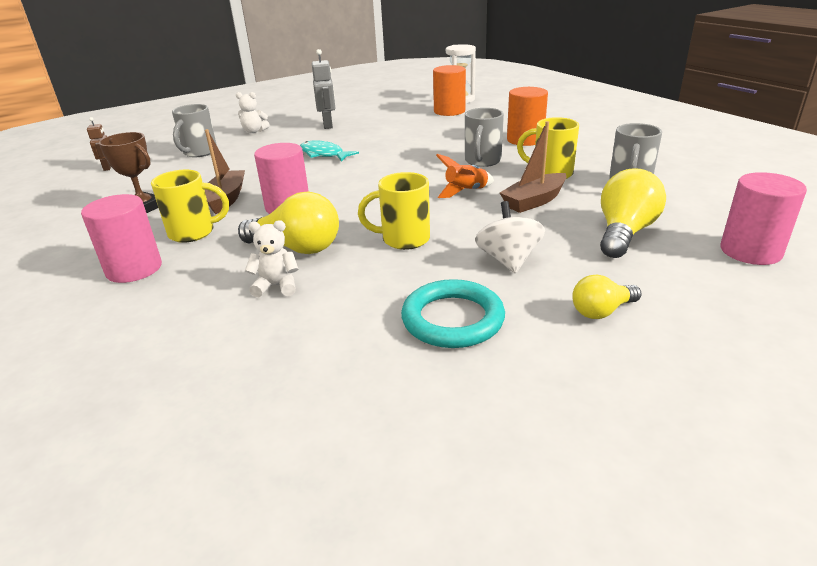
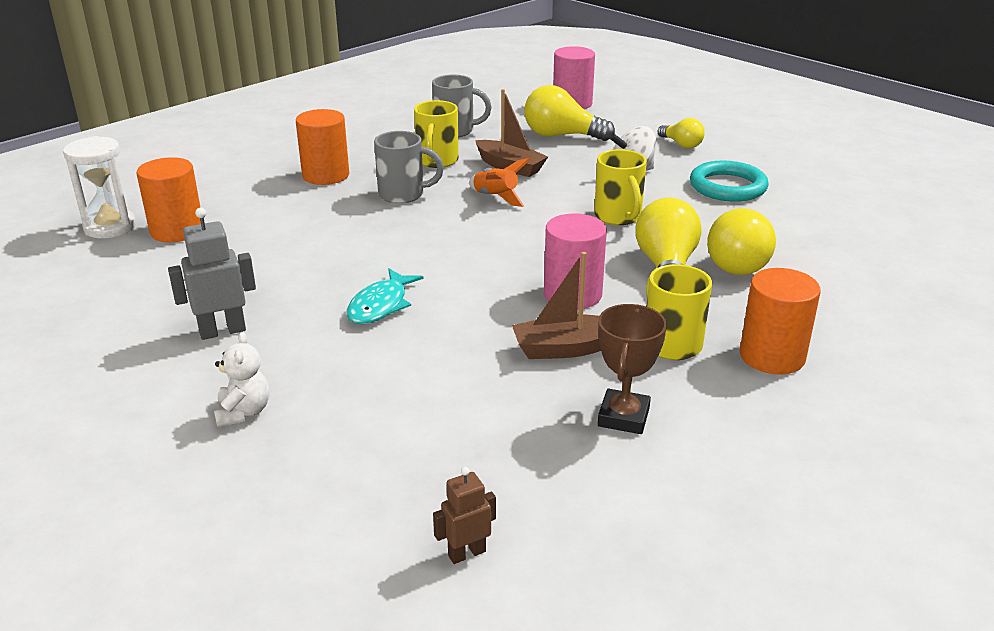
camera: 105 degrees left, 0 degrees up
pink cylinder [81,194,162,283] -> orange cylinder [740,268,821,375]
grey mug [172,104,217,157] -> none
white teddy bear [245,220,298,297] -> yellow light bulb [707,208,776,275]

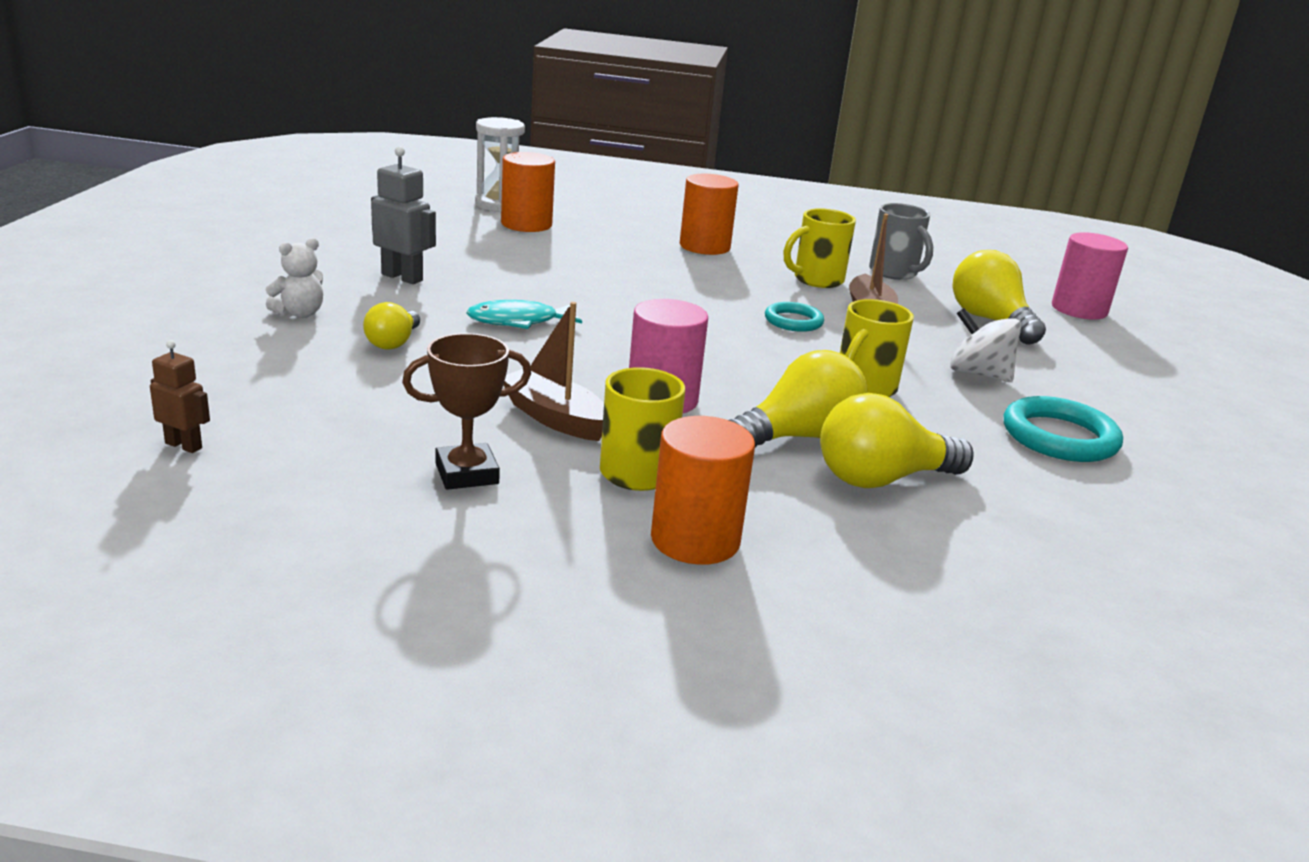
camera: 50 degrees right, 5 degrees down
grey mug [374,131,444,204] -> none
orange rocket [469,158,530,207] -> turquoise ring [765,302,824,332]
yellow light bulb [658,118,705,149] -> yellow light bulb moved to [363,302,420,350]

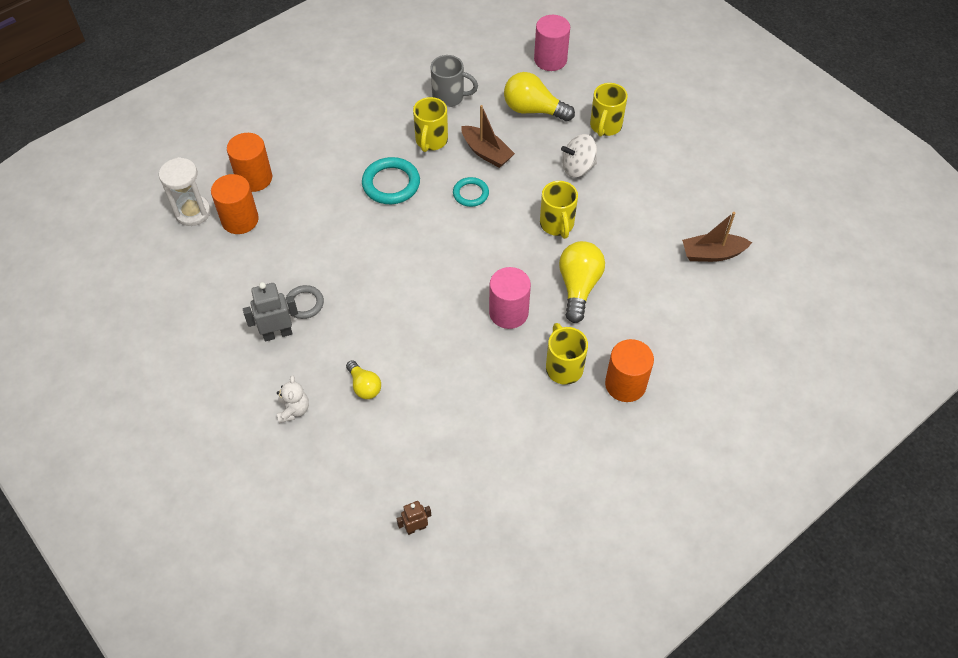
camera: 45 degrees left, 30 degrees up
brown trophy [402,333,531,490] -> none
turquoise fish [466,300,582,329] -> none
brown boat [504,302,604,441] -> brown boat moved to [682,212,752,262]
orange cylinder [680,174,739,255] -> orange cylinder moved to [227,133,272,192]
yellow light bulb [820,393,974,488] -> none
turquoise ring [1004,396,1123,462] -> turquoise ring moved to [362,157,420,204]
none -> grey ring [285,285,324,319]
none -> yellow mug [590,83,628,137]

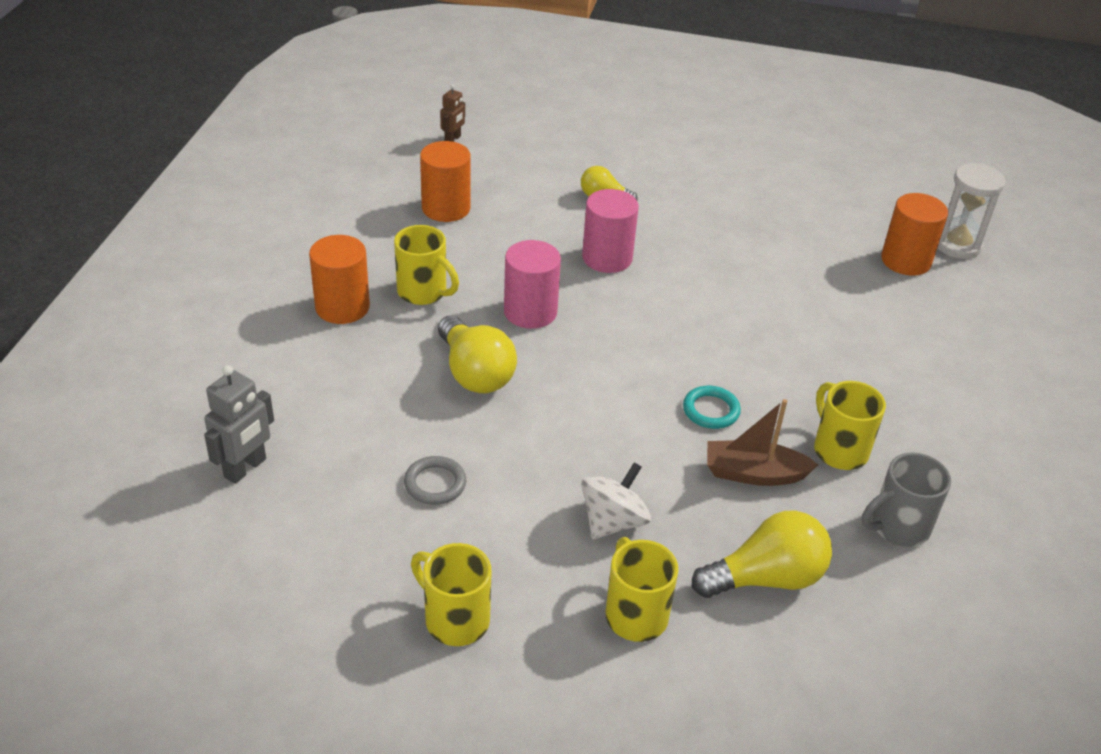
camera: 140 degrees right, 15 degrees down
orange cylinder [227,133,272,192] -> orange cylinder moved to [420,141,471,222]
grey robot [243,282,298,341] -> grey robot moved to [204,365,274,484]
white teddy bear [277,375,309,423] -> none
grey ring [285,285,324,319] -> grey ring moved to [404,456,466,505]
turquoise ring [362,157,420,204] -> none
pink cylinder [534,15,570,71] -> pink cylinder moved to [582,189,639,273]
yellow mug [540,181,578,239] -> yellow mug moved to [411,543,492,646]
brown boat [682,212,752,262] -> none

